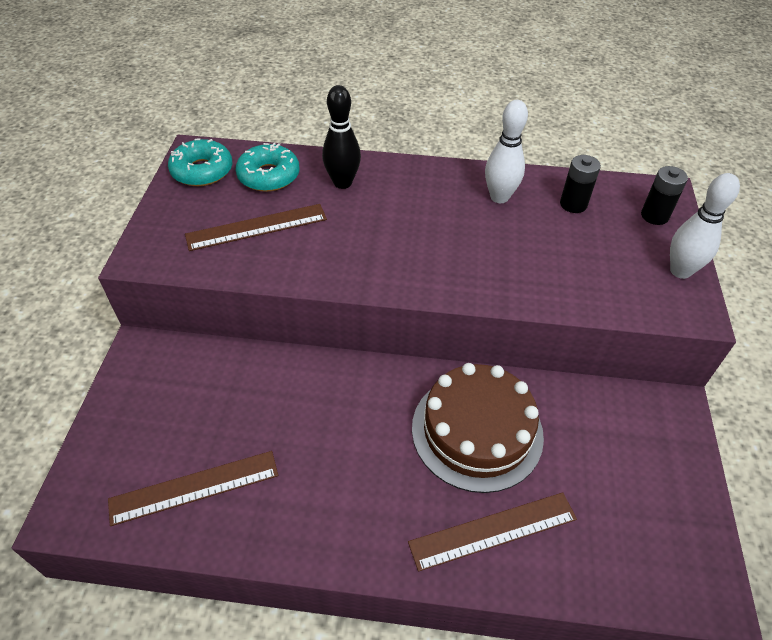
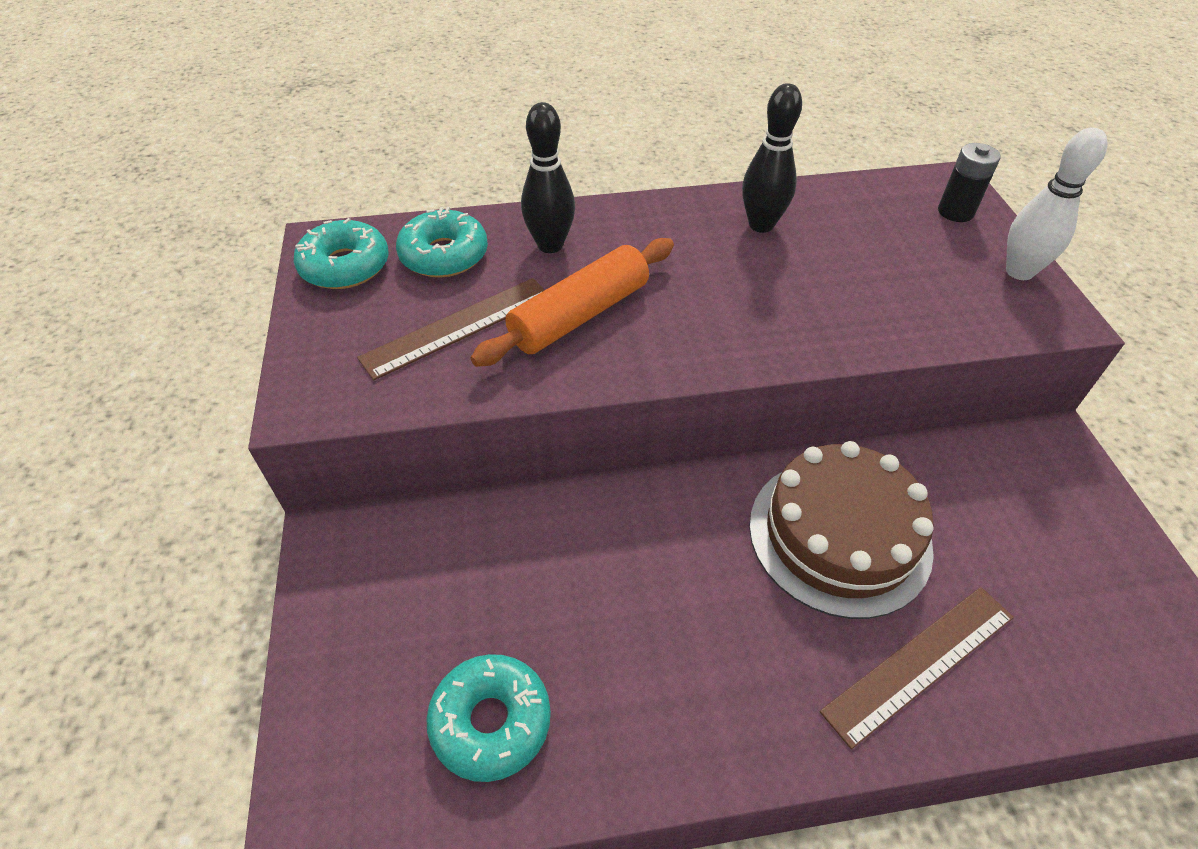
camera: 15 degrees left, 0 degrees up
brown ruler [108,451,278,526] -> turquoise donut [426,654,551,782]
white bowling pin [485,100,528,203] -> black bowling pin [742,83,802,233]
black battery [560,155,601,213] -> none
none -> orange rolling pin [471,238,674,367]

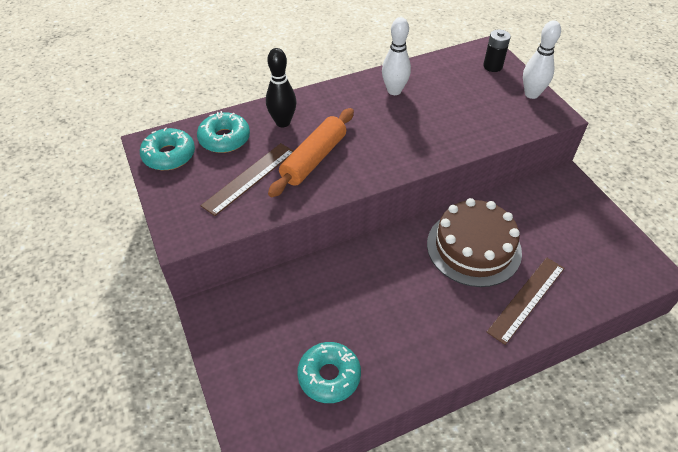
camera: 15 degrees left, 0 degrees up
black bowling pin [742,83,802,233] -> white bowling pin [382,17,411,95]

